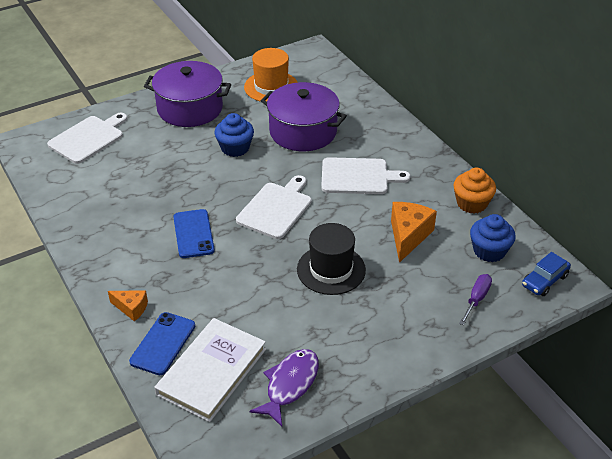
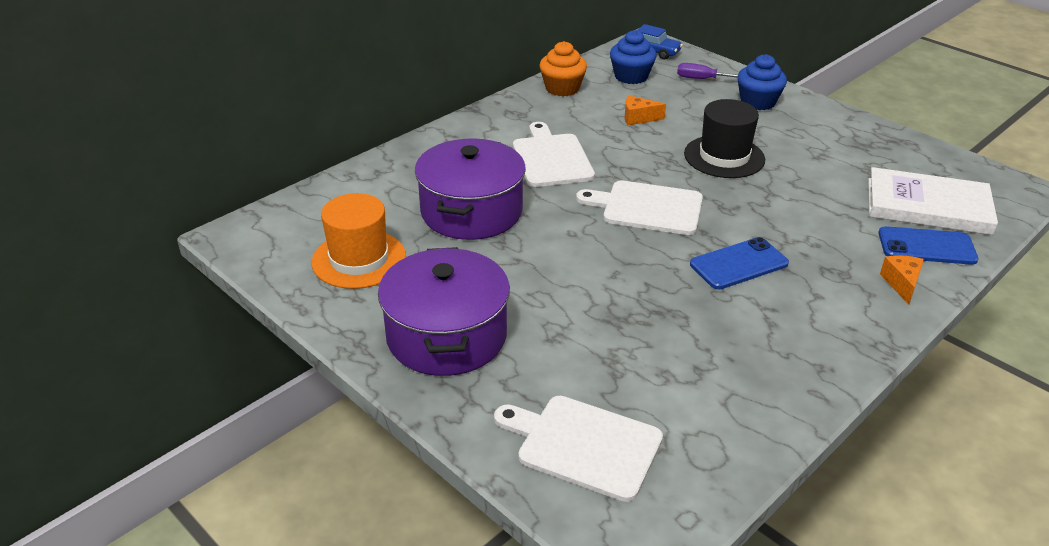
camera: 105 degrees left, 5 degrees down
blue cupcake [215,113,254,157] -> blue cupcake moved to [737,54,787,110]
purple fish [249,349,319,427] -> none
orange cheese [391,202,437,263] -> orange cheese [625,96,666,125], size x0.58

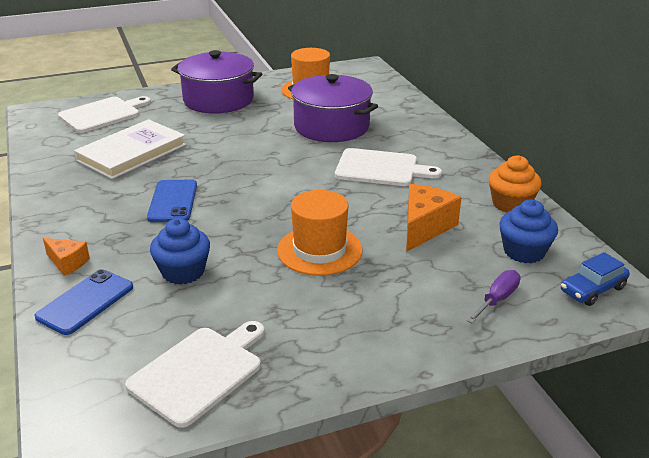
camera: 115 degrees right, 5 degrees down
white cutting board [576,180,703,235] -> white cutting board moved to [125,321,264,428]
orange cheese [625,96,666,125] -> orange cheese [406,184,462,252], size x1.71
black hat [684,99,765,178] -> orange hat [277,190,363,276]
blue cupcake [737,54,787,110] -> blue cupcake moved to [150,218,210,285]
white book [868,167,998,235] -> white book moved to [74,119,186,179]

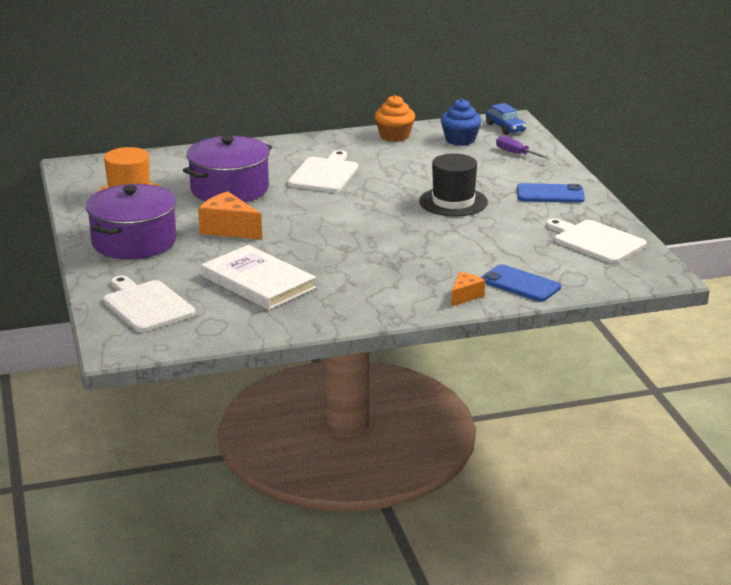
camera: 85 degrees left, 5 degrees down
blue phone [147,180,197,222] -> blue phone moved to [517,183,585,203]
blue cupcake [150,218,210,285] -> none
orange hat [277,190,363,276] -> black hat [419,154,488,217]
orange cheese [406,184,462,252] -> orange cheese moved to [198,191,262,240]

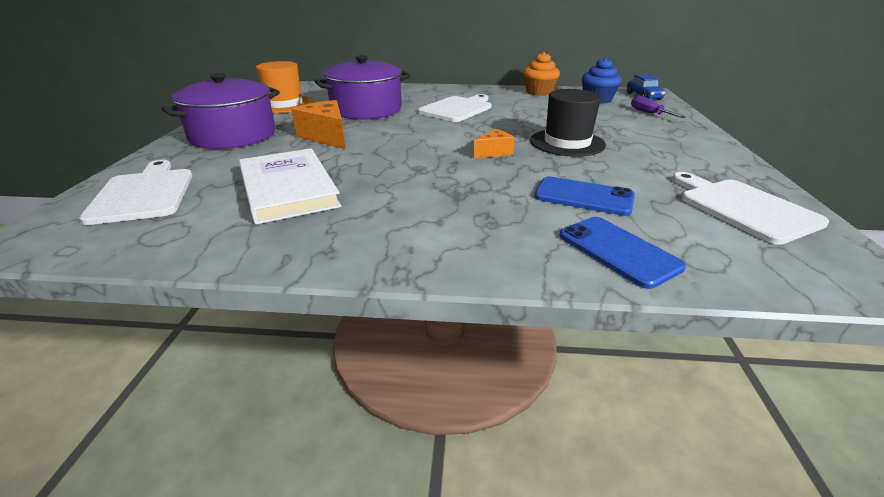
camera: 20 degrees right, 5 degrees up
orange cheese [451,272,485,307] -> orange cheese moved to [473,129,515,158]
blue phone [517,183,585,203] -> blue phone moved to [534,176,635,216]

